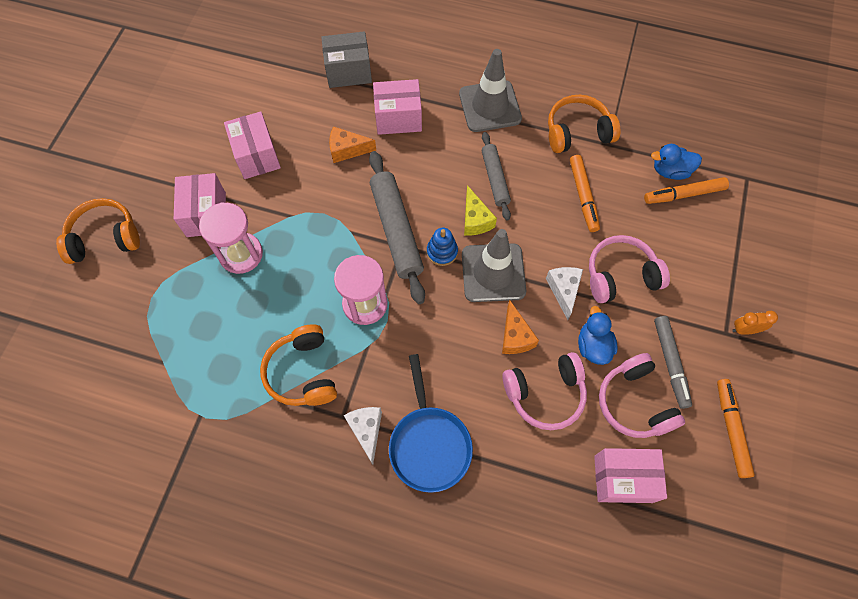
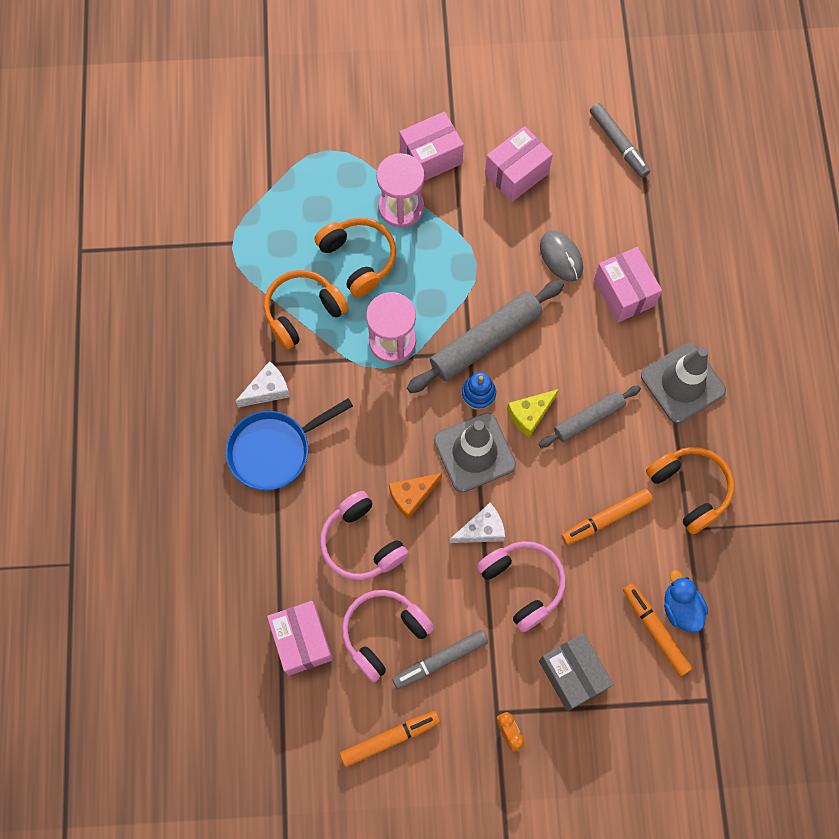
camera: 70 degrees right, 5 degrees up
orange headphones [56,198,140,264] -> orange headphones moved to [314,218,396,297]
grey box [321,31,372,88] -> grey box moved to [539,633,614,711]
orange cheese [329,126,376,163] -> grey mouse [540,231,583,282]
blue duck [578,306,618,365] -> none
none -> grey marker [590,103,650,178]

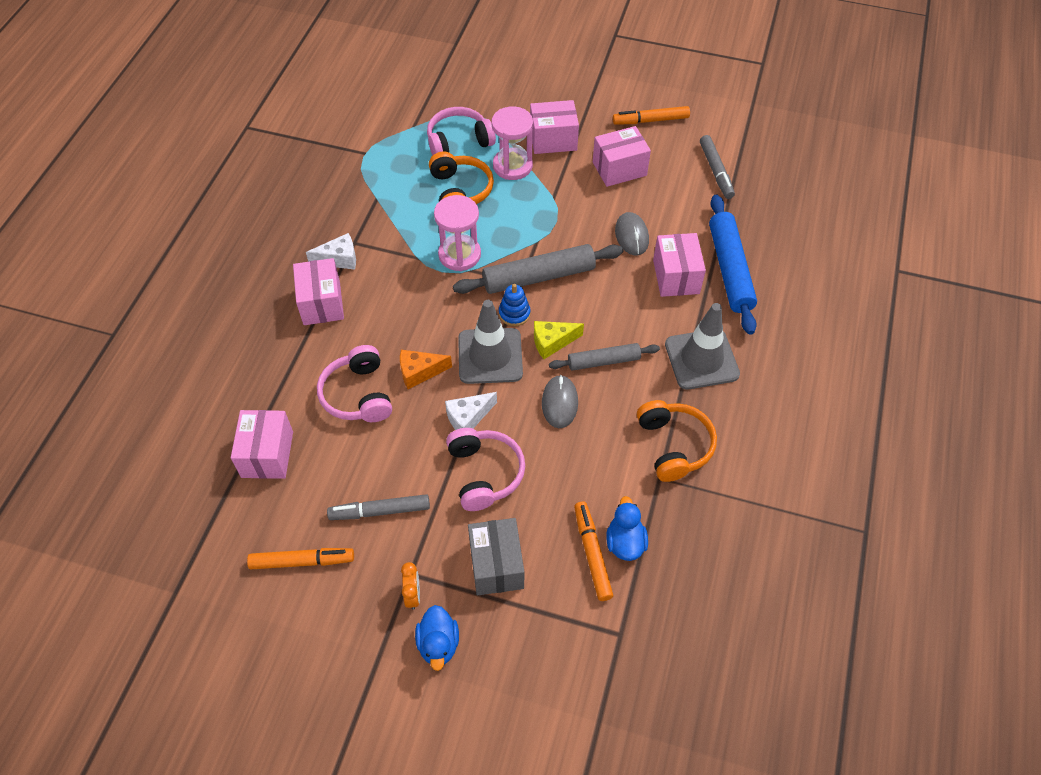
camera: 20 degrees right, 15 degrees down
blue pan [226,398,353,491] -> pink box [293,258,344,325]
orange headphones [264,270,349,350] -> none
pink headphones [342,590,434,682] -> pink headphones moved to [427,107,496,156]
white cheese [450,503,505,543] -> white cheese turned 150 degrees clockwise [445,392,497,430]
orange marker [562,489,653,545] -> orange marker moved to [613,106,690,125]
none -> blue duck [415,605,459,671]
none -> grey mouse [542,375,578,428]
none -> blue rolling pin [709,195,757,335]

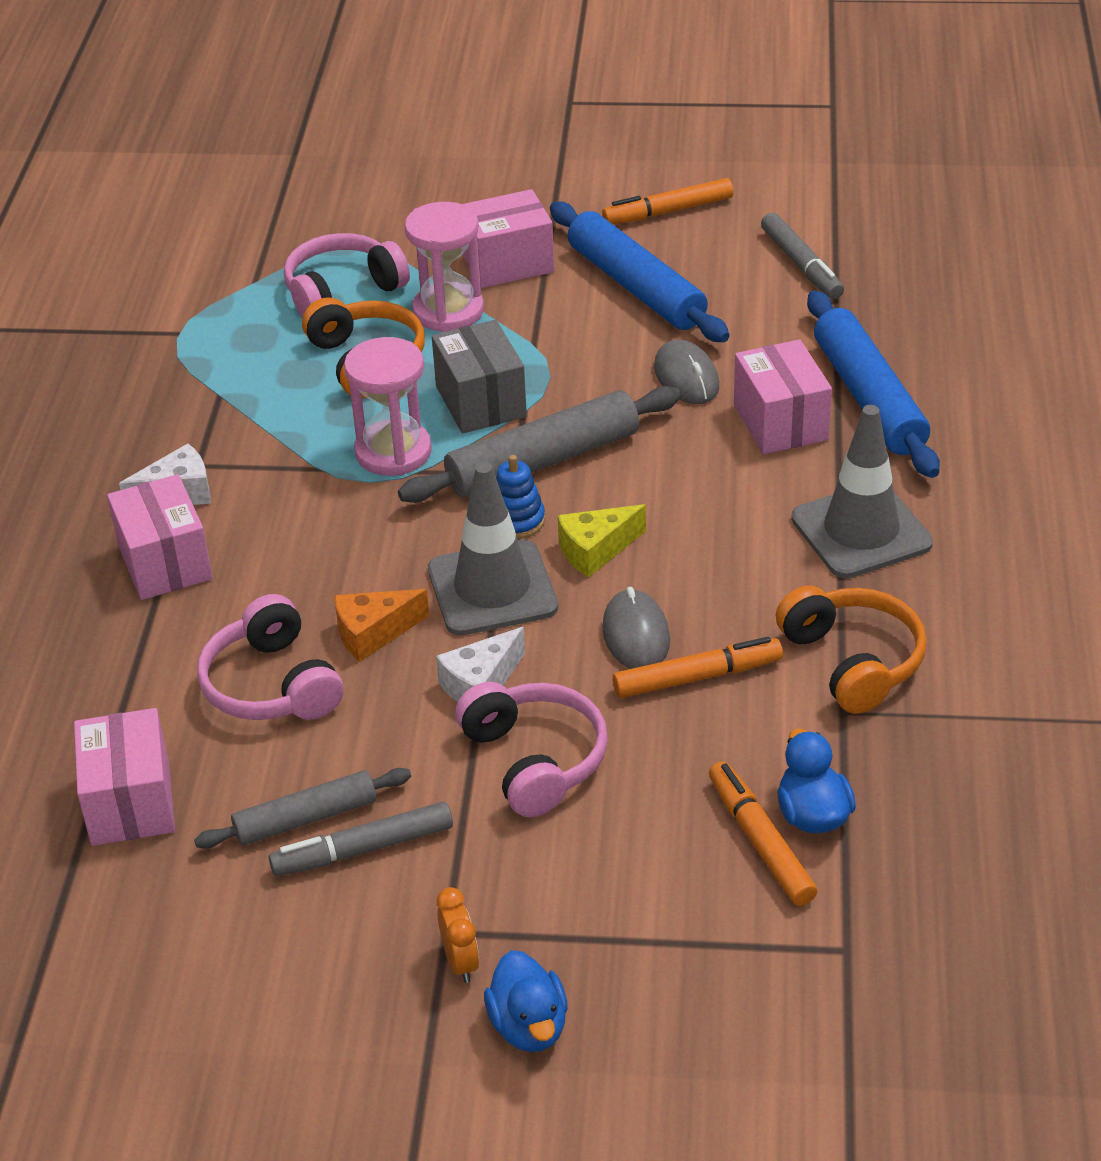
camera: 10 degrees left, 15 degrees down
orange marker [247,548,354,569] -> orange marker moved to [613,637,783,698]
grey box [468,518,524,595] -> grey box moved to [432,320,527,433]
grey rolling pin [549,343,660,371] -> grey rolling pin moved to [194,768,411,849]
pink box [593,126,651,187] -> blue rolling pin [550,202,730,342]

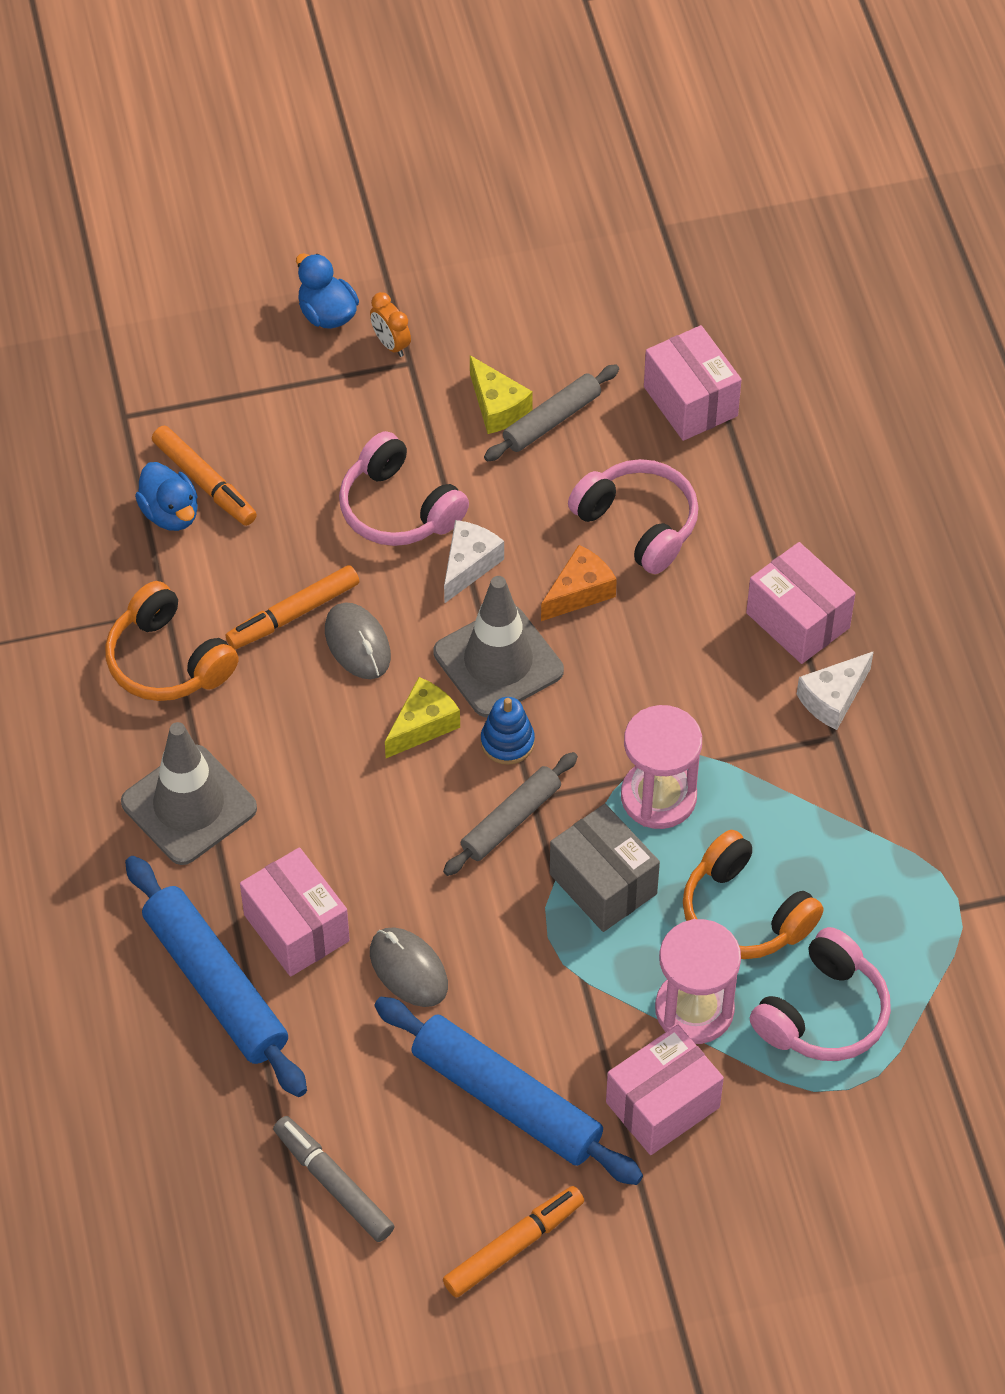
camera: 160 degrees right, 15 degrees up
grey marker [269,802,453,876] -> yellow cheese [470,355,533,434]
grey rolling pin [398,386,681,503] -> grey rolling pin [443,752,578,876], size x0.61

